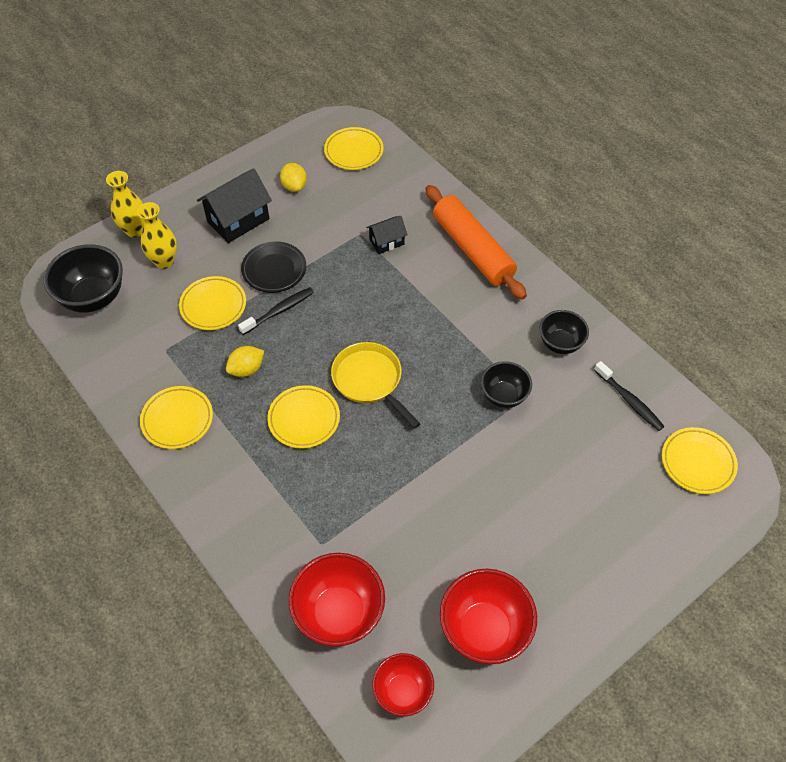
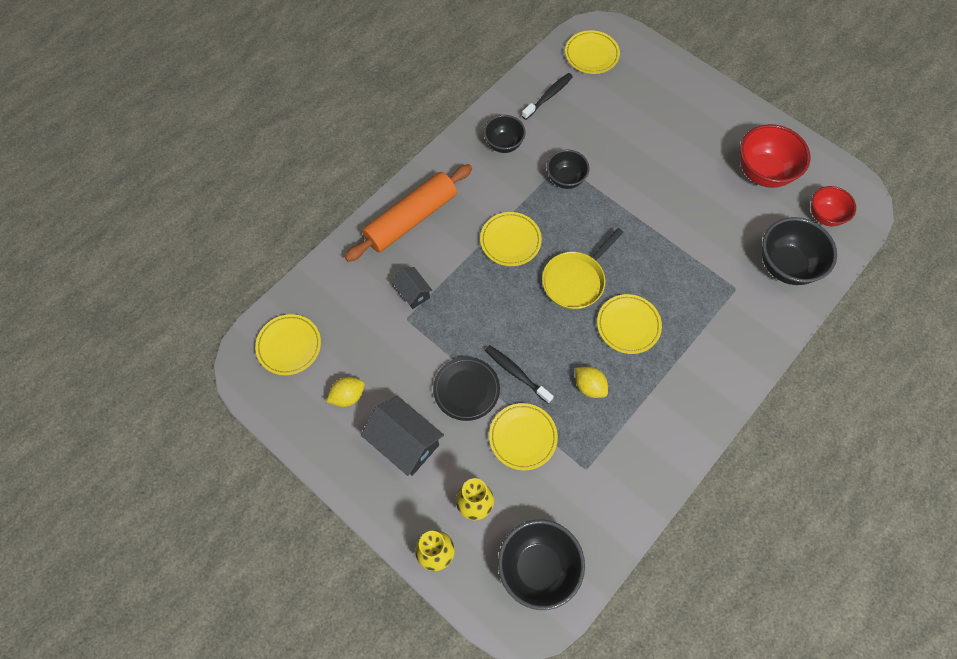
camera: 100 degrees left, 10 degrees up
yellow plate [140,386,213,449] -> yellow plate moved to [480,212,542,266]
red bowl [289,553,385,647] -> black bowl [762,217,837,285]

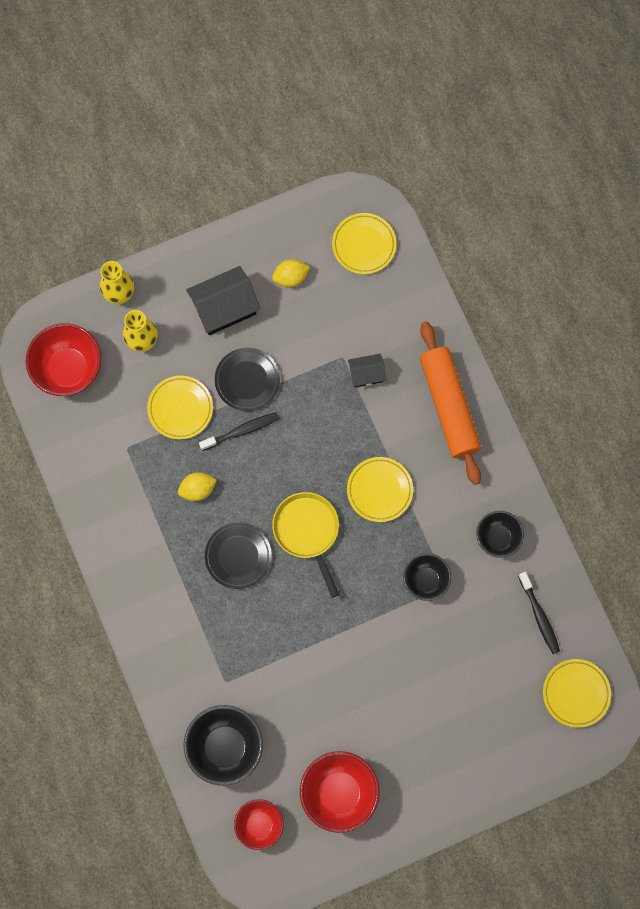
camera: 115 degrees right, 10 degrees up
yellow lemon [326,377,365,407] -> yellow lemon turned 75 degrees clockwise [272,259,310,287]
black bowl [498,520,585,610] -> red bowl [26,323,101,396]
yellow plate [597,294,662,354] -> black plate [205,523,272,589]

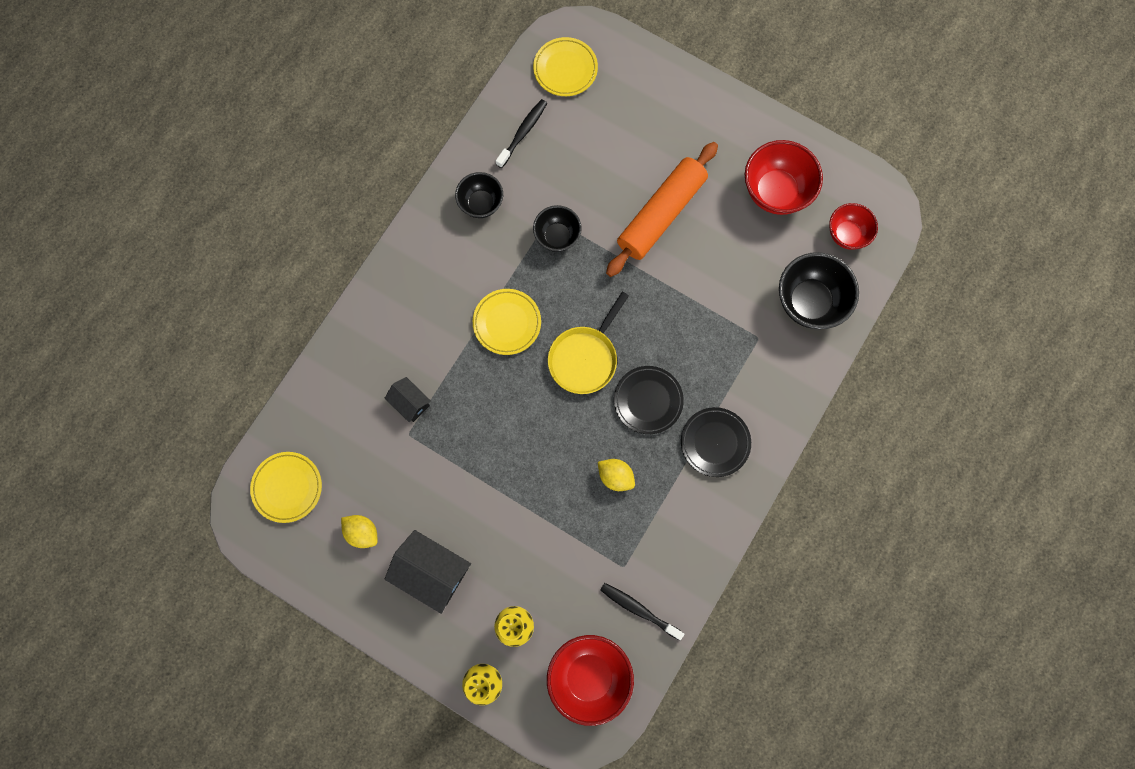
camera: 125 degrees left, 0 degrees up
yellow plate [147,376,213,440] -> none
black toothbrush [199,412,279,451] -> black toothbrush moved to [600,583,684,640]
black plate [215,347,280,411] -> black plate moved to [681,407,751,477]
orange rolling pin [420,322,481,485] -> orange rolling pin moved to [606,142,718,277]

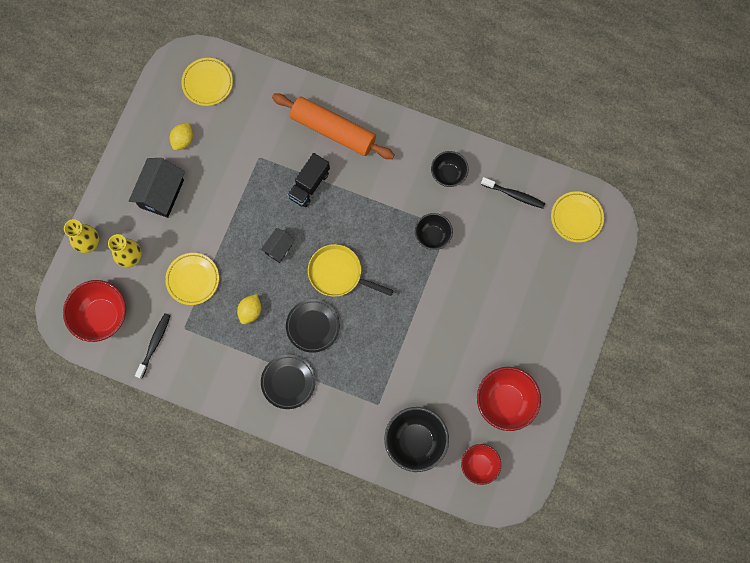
camera: 80 degrees right, 0 degrees up
black house [385,377,431,423] -> black house moved to [261,228,295,263]
yellow plate [473,289,541,355] -> yellow plate moved to [165,253,219,305]
orange rolling pin [606,142,718,277] -> orange rolling pin moved to [272,94,395,159]
none -> black truck [287,153,330,207]

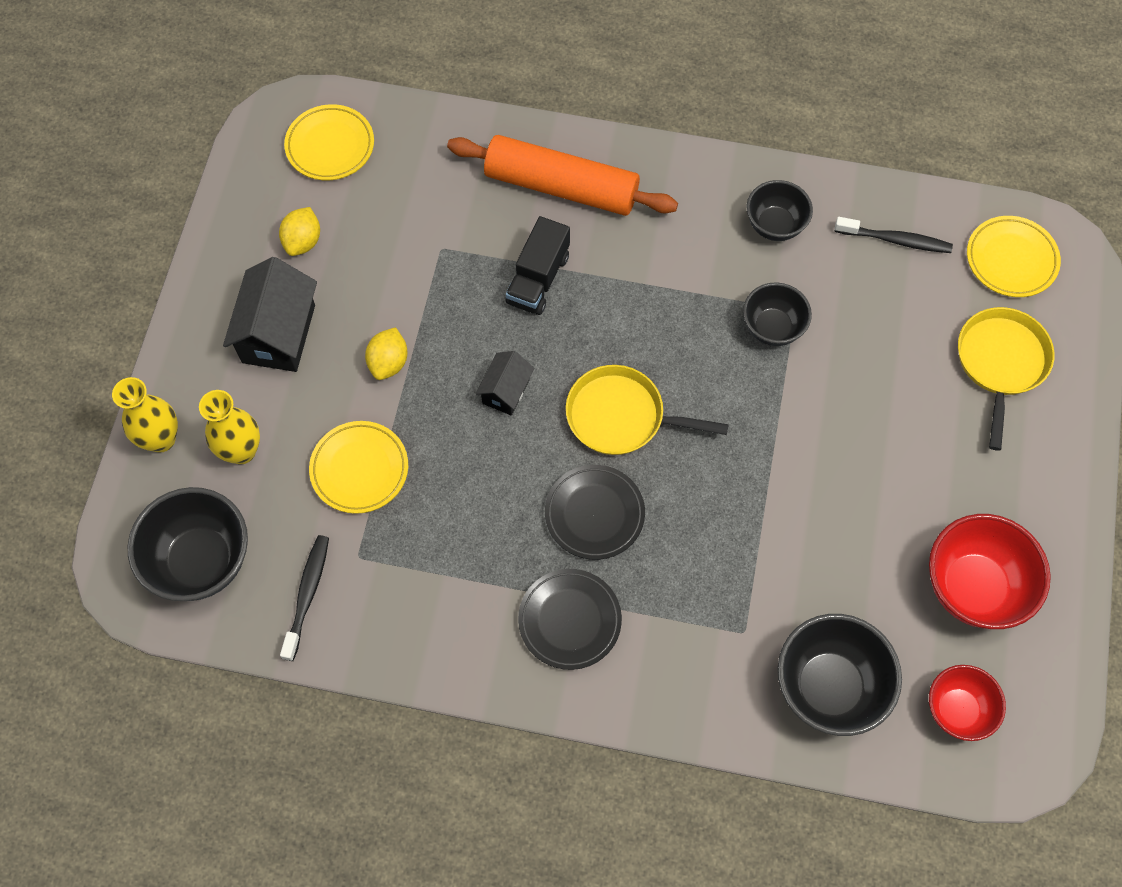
camera: 10 degrees left, 10 degrees down
red bowl [63,280,126,342] -> black bowl [128,487,248,601]
yellow lemon [237,294,261,324] -> yellow lemon moved to [365,327,407,380]
none -> yellow pan [958,307,1054,451]

